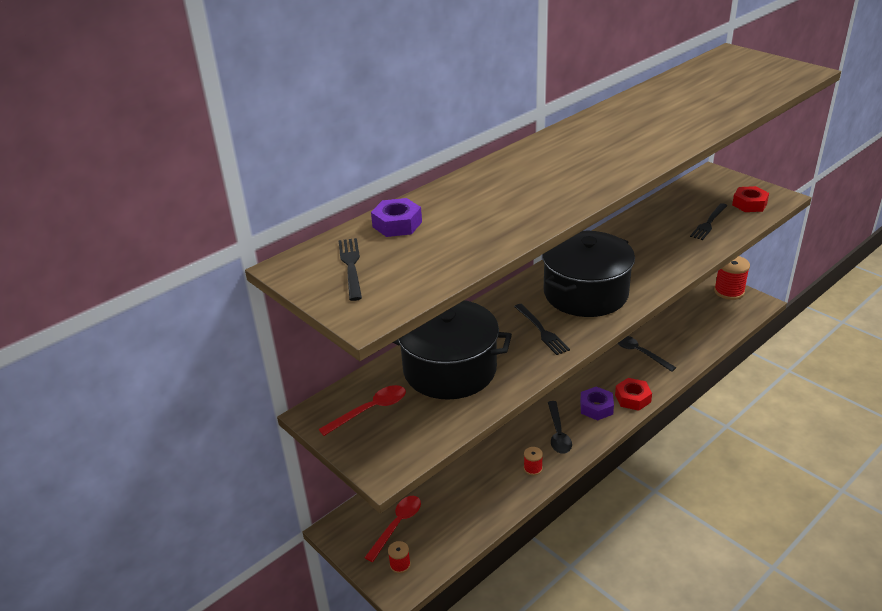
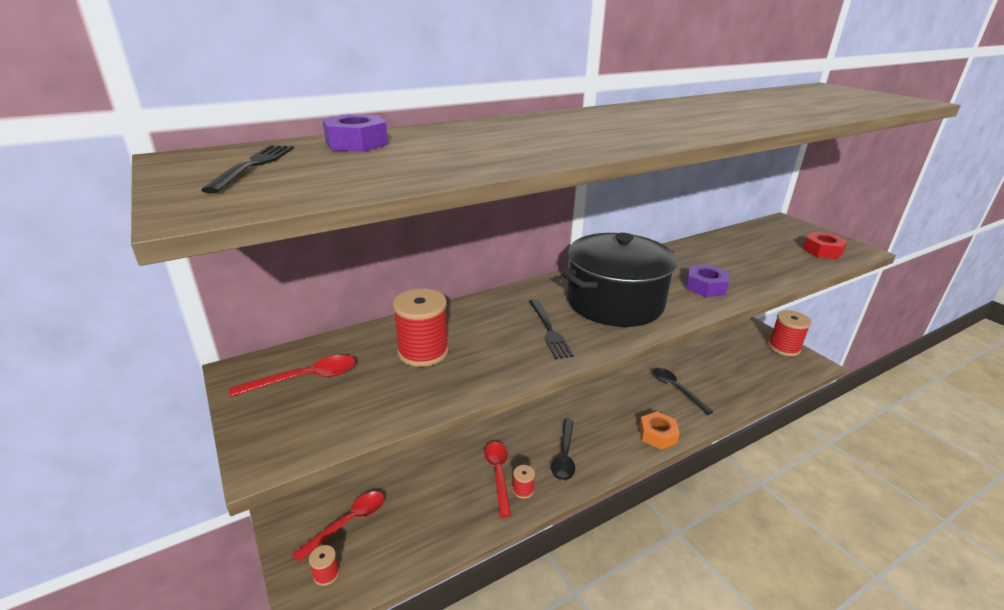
camera: 10 degrees right, 5 degrees down
black pot [392,300,512,400] -> red spool [393,288,449,367]
purple nut [580,386,614,421] -> purple nut moved to [686,265,729,297]
red nut [615,378,652,411] -> orange nut [639,411,680,450]
black fork [690,203,727,240] -> none
none -> red spoon [484,442,511,517]

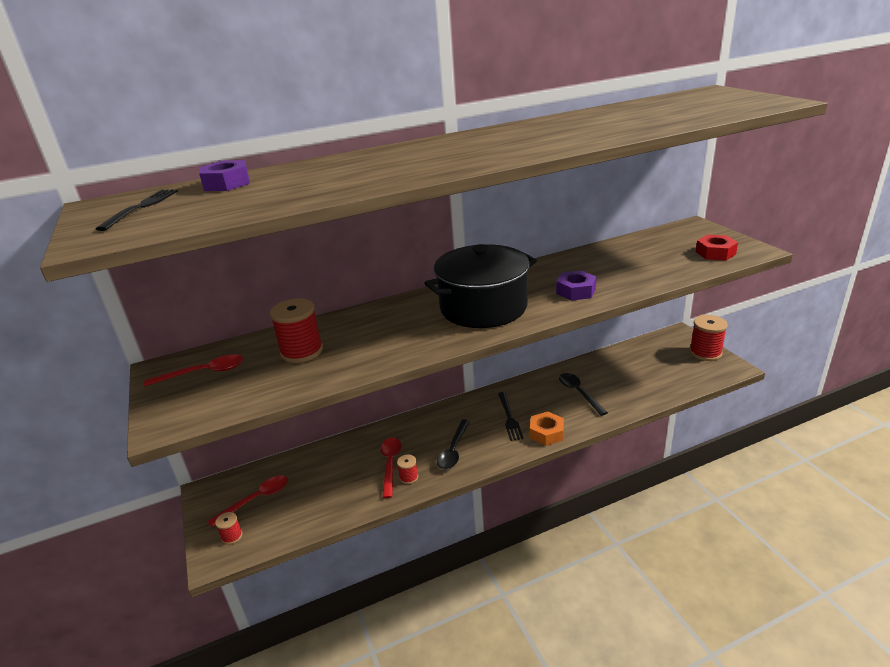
camera: 10 degrees right, 0 degrees up
black fork [529,299,574,359] -> black fork moved to [498,392,524,441]

